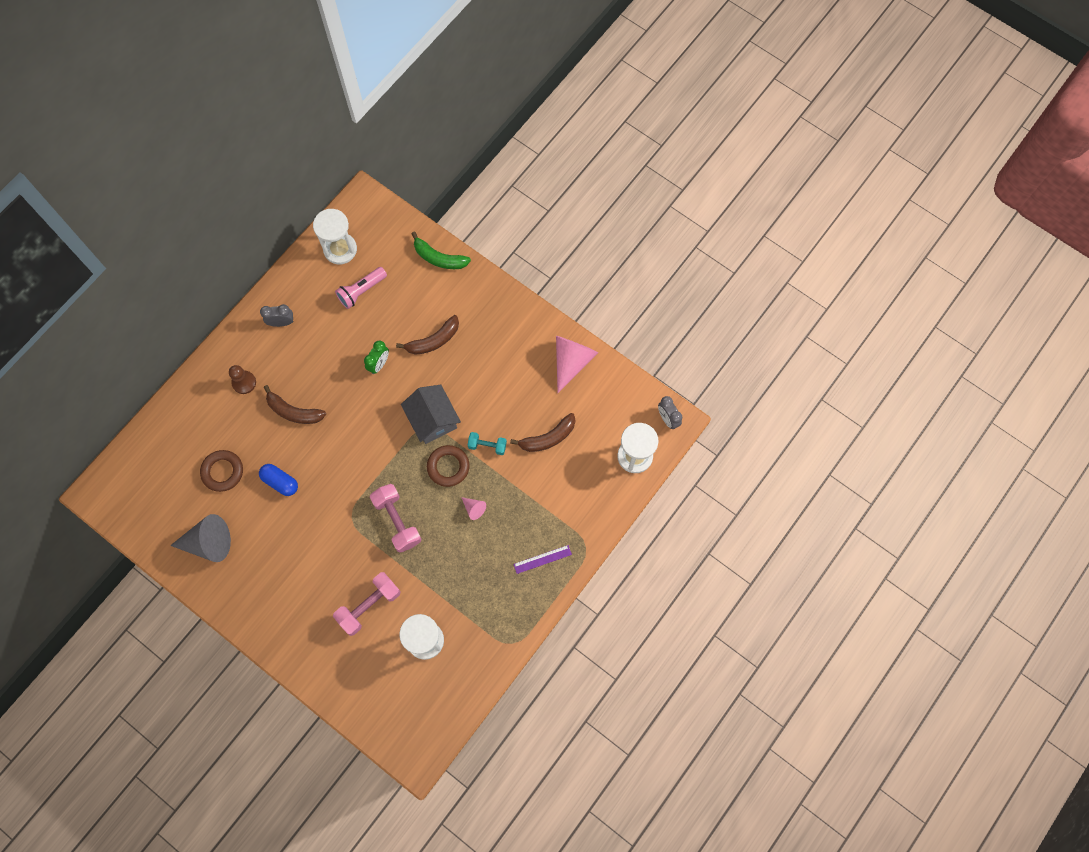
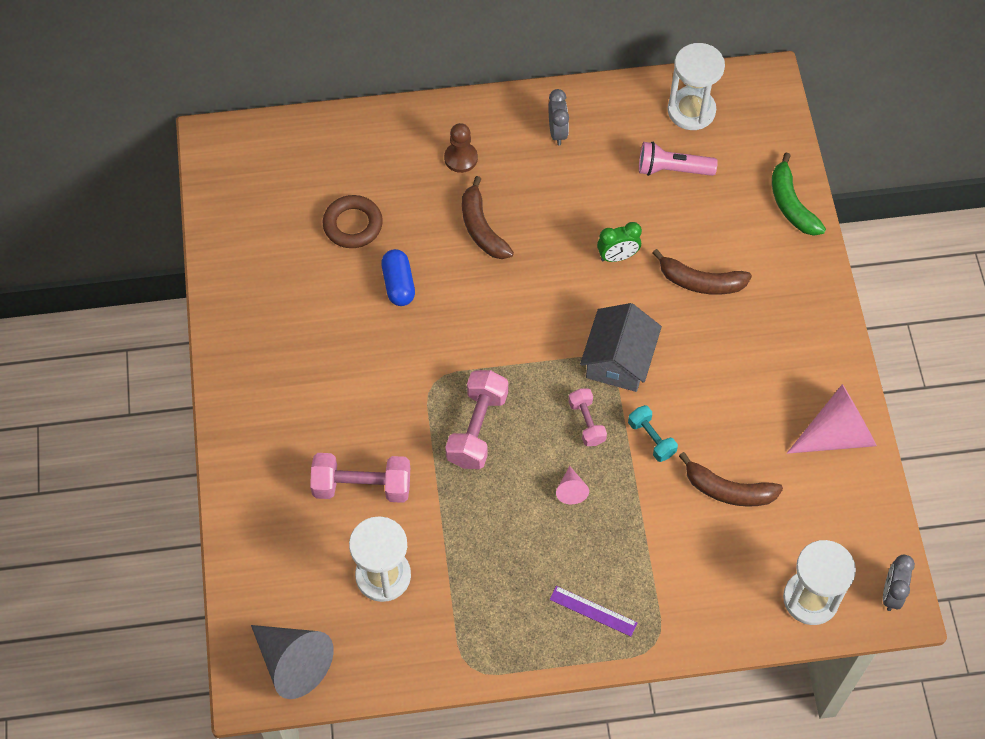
camera: 45 degrees right, 10 degrees down
grey cone [170,514,231,562] -> grey cone moved to [251,625,334,699]
grey clock [260,304,293,327] -> grey clock turned 45 degrees clockwise [549,89,569,146]
brown ring [427,445,469,487] -> pink dumbbell [568,389,607,446]

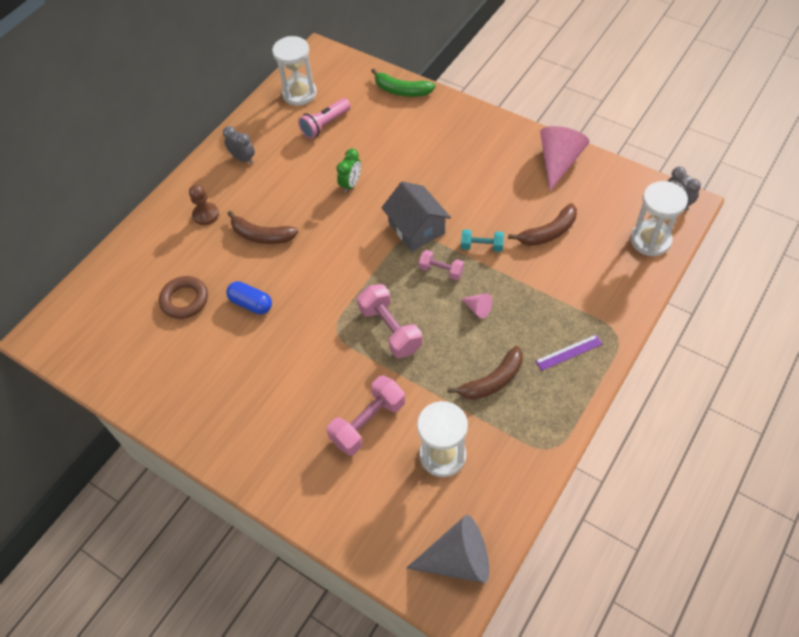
camera: 45 degrees left, 5 degrees down
brown banana [653,249,752,295] -> brown banana moved to [448,346,523,400]

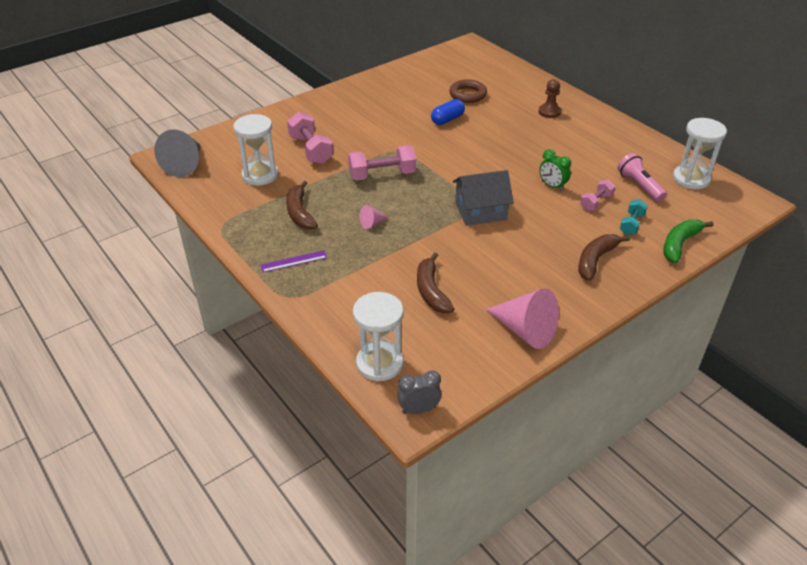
camera: 105 degrees right, 15 degrees down
grey clock [223,126,255,164] -> none
brown banana [227,211,298,244] -> brown banana moved to [578,234,630,281]
pink dumbbell [419,250,464,280] -> pink dumbbell moved to [580,180,615,211]
turquoise dumbbell [461,230,504,252] -> turquoise dumbbell moved to [620,199,648,235]
purple ruler [535,335,602,371] -> purple ruler turned 75 degrees clockwise [261,250,327,273]

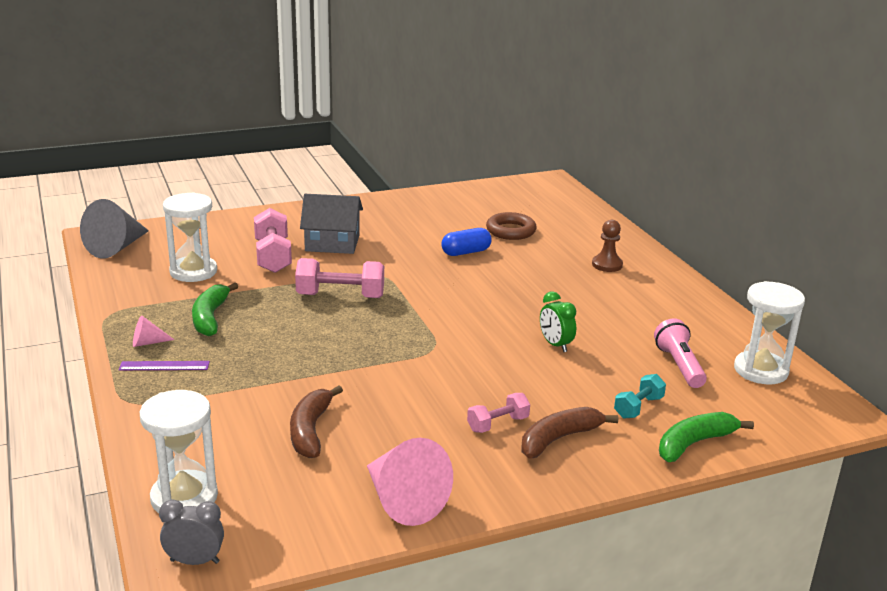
camera: 15 degrees right, 15 degrees down
brown banana [286,181,318,230] -> green banana [192,283,238,336]
pink cone [360,205,388,229] -> pink cone moved to [133,315,174,347]
grey house [453,170,514,226] -> grey house moved to [300,194,363,254]
pink dumbbell [580,180,615,211] -> pink dumbbell moved to [467,393,530,433]

